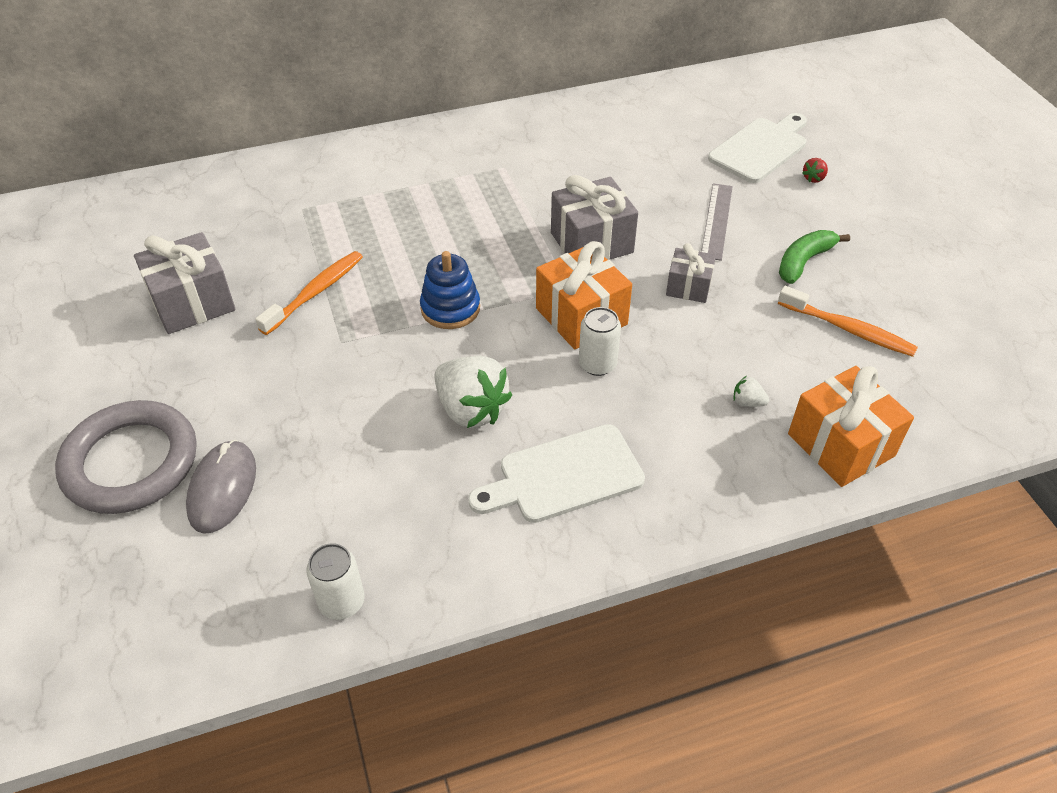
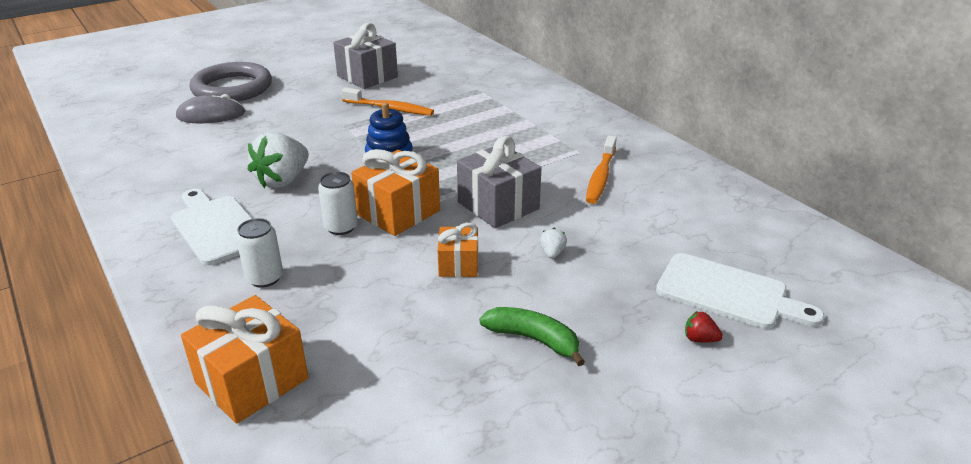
camera: 75 degrees right, 15 degrees down
white can [306,543,365,620] -> white can moved to [236,218,283,288]
grey gift [666,243,716,303] -> orange gift [437,223,478,277]
grey ruler [701,183,733,261] -> none
white strawberry [733,376,769,407] -> white strawberry moved to [540,228,567,259]
orange toothbrush [778,286,918,357] -> orange toothbrush moved to [586,136,617,204]

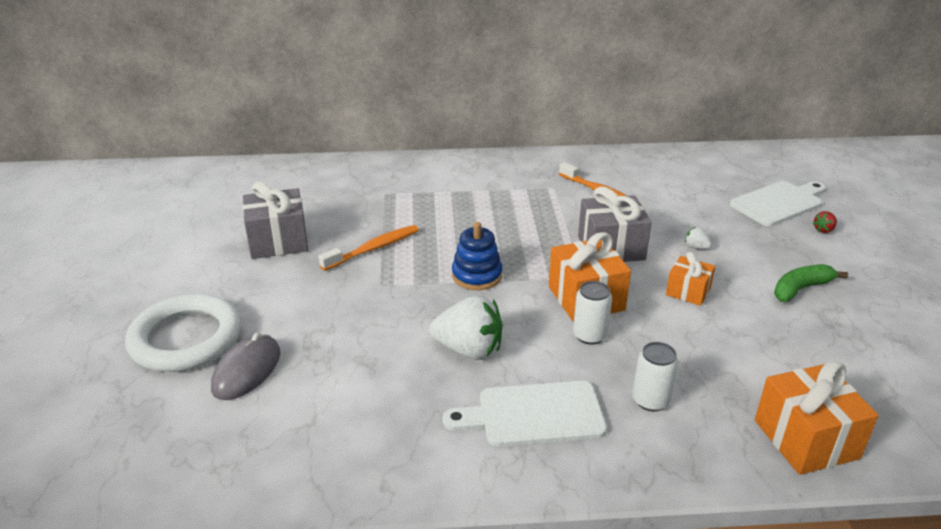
camera: 60 degrees left, 0 degrees up
grey ring [190,62,272,101] -> white ring [125,294,241,372]
white strawberry [248,132,309,188] -> white strawberry turned 45 degrees counterclockwise [429,295,503,360]

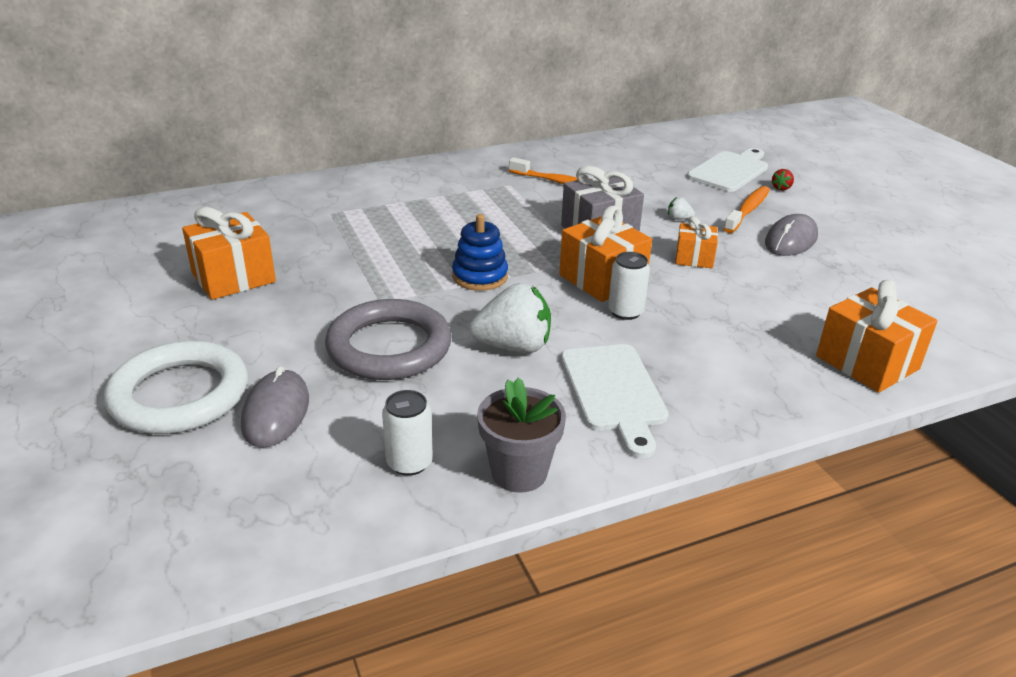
camera: 20 degrees left, 0 degrees up
grey gift [242,181,308,259] -> orange gift [182,207,276,300]
orange toothbrush [318,225,419,271] -> orange toothbrush moved to [724,186,770,233]
white cutting board [443,381,607,447] -> white cutting board turned 75 degrees counterclockwise [561,344,669,458]
white can [632,342,679,411] -> white can moved to [382,390,433,476]
green banana [774,264,848,302] -> grey mouse [765,214,818,256]
none -> grey ring [325,299,452,380]
none -> grey flower pot [477,377,566,493]

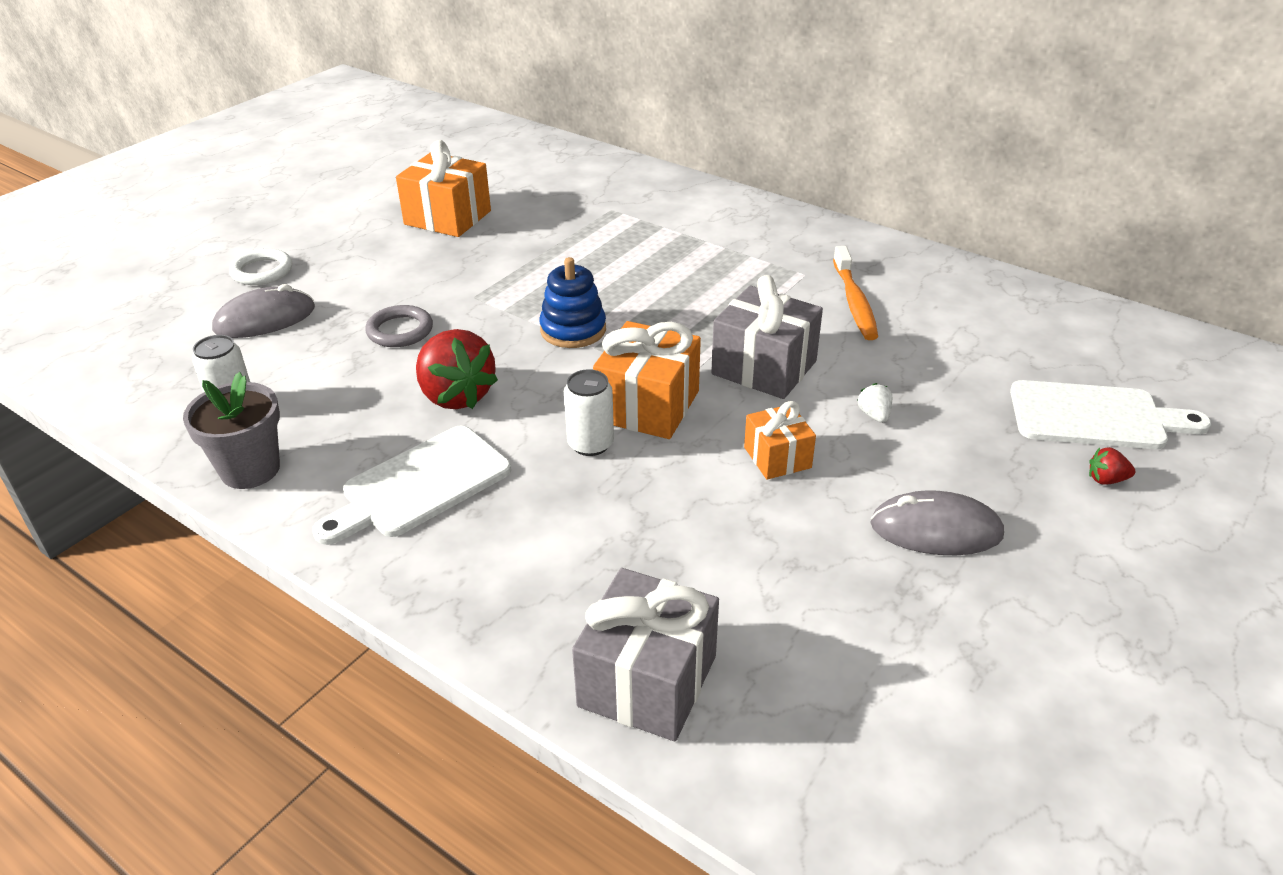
camera: 60 degrees right, 5 degrees up
white ring [104,341,248,434] -> white ring [229,248,292,285], size x0.51
grey ring [325,299,452,380] -> grey ring [365,305,433,347], size x0.51
white strawberry [469,283,551,353] -> red strawberry [416,329,498,409]
orange toothbrush [724,186,770,233] -> none
orange gift [816,280,938,393] -> grey gift [572,568,719,741]

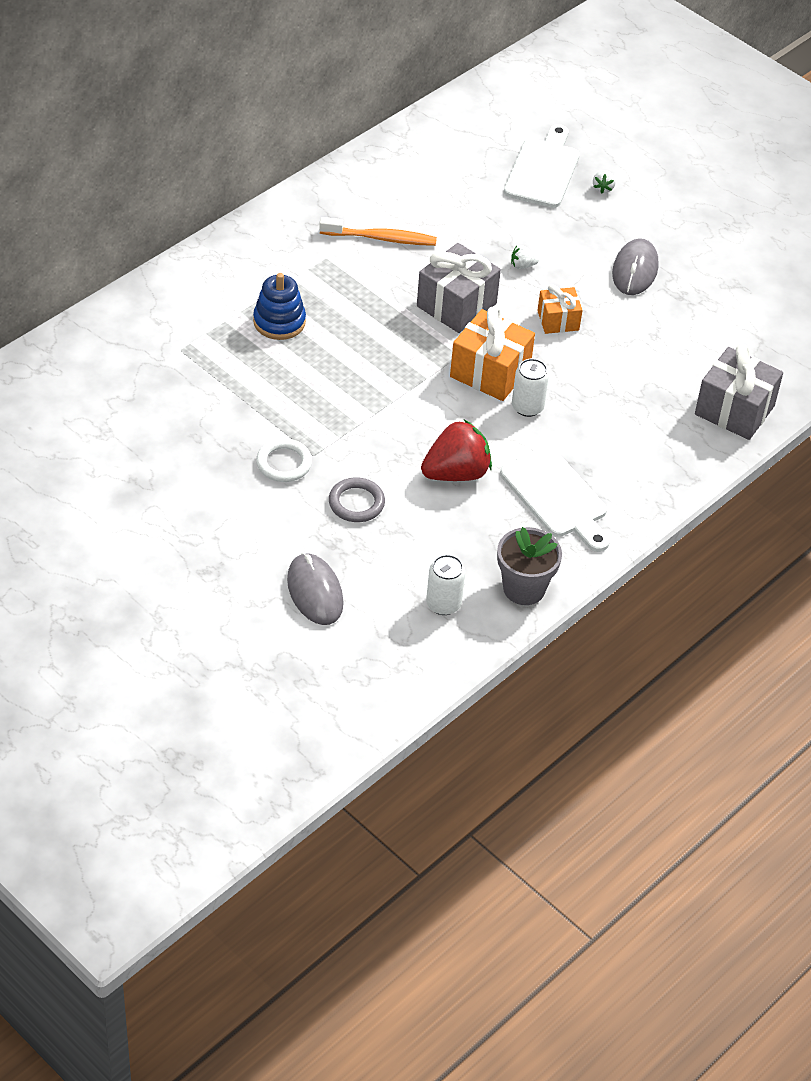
camera: 85 degrees left, 10 degrees up
white ring [229,248,292,285] -> white ring moved to [256,438,312,482]
orange gift [396,140,491,237] -> none
blue stacking toy [539,257,606,348] -> blue stacking toy moved to [253,273,306,340]
red strawberry [1089,447,1136,485] -> white strawberry [593,170,616,193]

